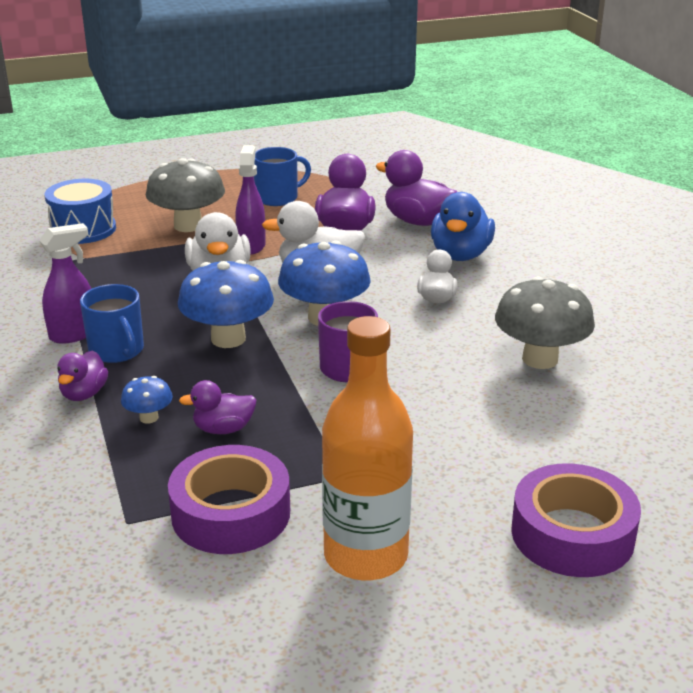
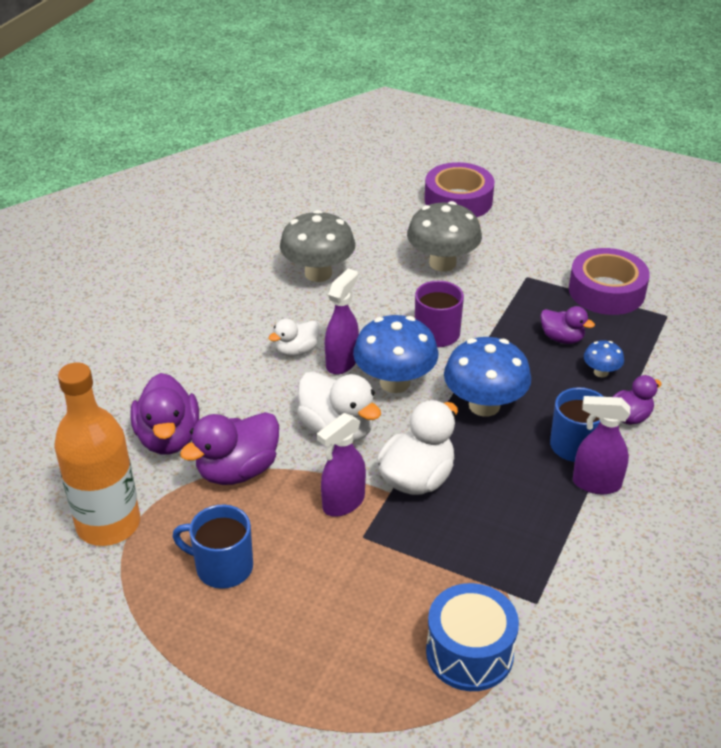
camera: 135 degrees left, 10 degrees up
grey mushroom [146,158,225,232] -> grey mushroom moved to [407,201,482,272]
orange bottle [322,316,413,581] -> orange bottle moved to [54,362,140,546]
blue duck [431,192,495,261] -> none
none -> purple spray bottle [325,269,359,374]

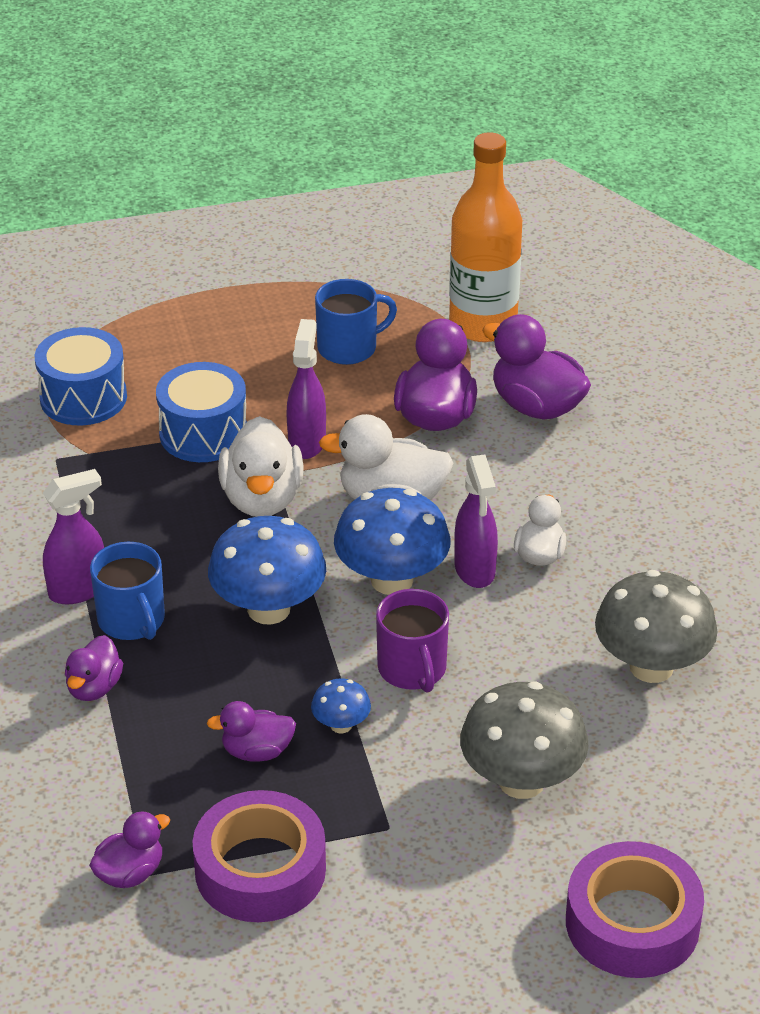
camera: 140 degrees right, 0 degrees up
blue mushroom [584,340,624,377] -> blue mushroom moved to [311,678,371,733]
none -> purple duck [89,811,170,888]
none -> blue drum [156,362,247,462]

